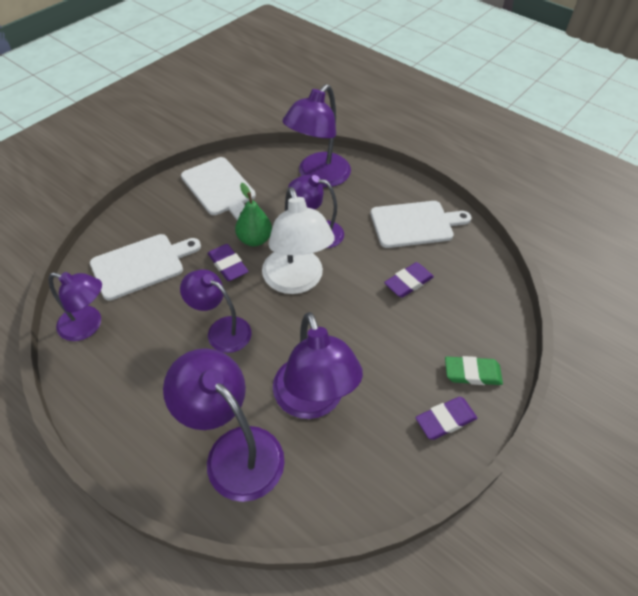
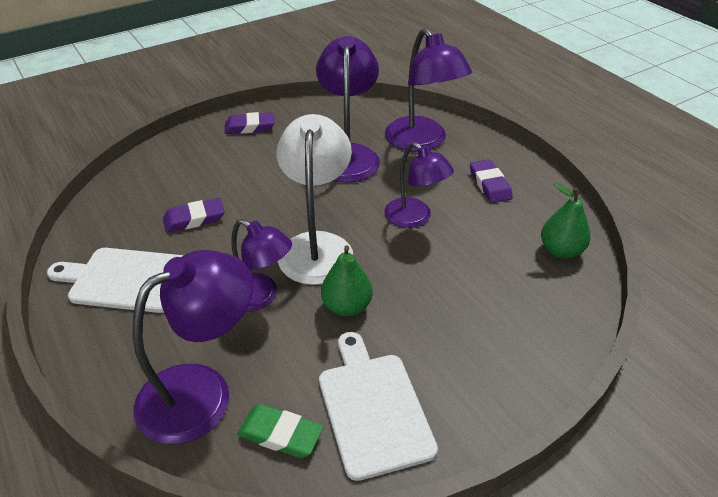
camera: 160 degrees left, 10 degrees down
purple lamp [48,272,102,341] -> green pear [541,183,590,259]
white cutting board [90,234,201,301] -> none
purple eraser [207,244,249,281] -> purple eraser moved to [470,160,513,203]
green eraser [445,356,503,385] -> green eraser moved to [237,404,323,458]

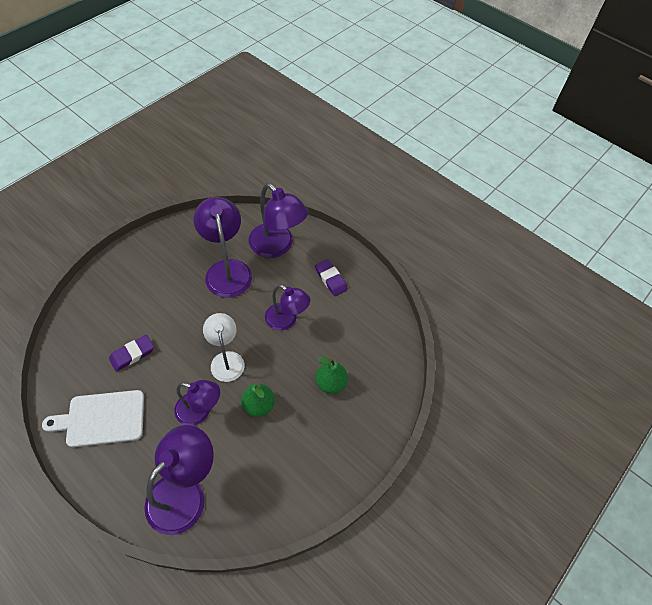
camera: 20 degrees left, 15 degrees up
purple eraser [225,112,275,134] -> none
green eraser [237,404,323,458] -> none
white lamp [276,114,353,285] -> white lamp [203,313,245,382], size x0.66
white cutting board [319,332,438,481] -> none
green pear [541,183,590,259] -> green pear moved to [316,357,348,394]

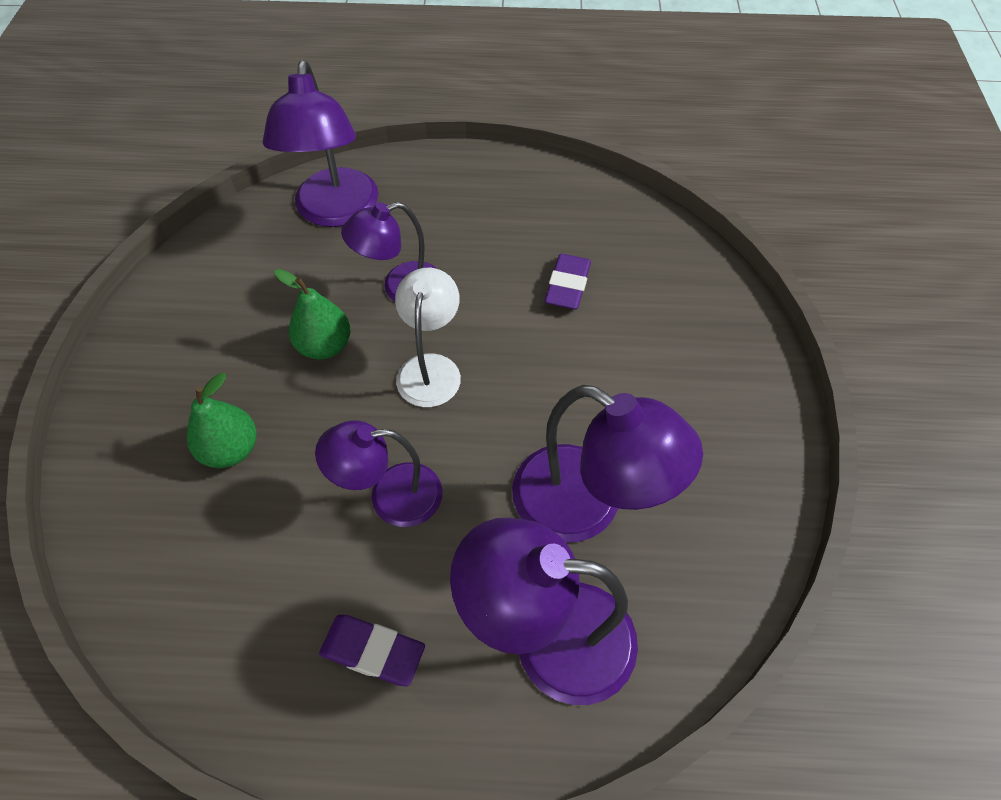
camera: 145 degrees right, 0 degrees up
white cutting board [42,390,144,447] -> none
white lamp [203,313,245,382] -> white lamp turned 120 degrees counterclockwise [395,268,461,407]

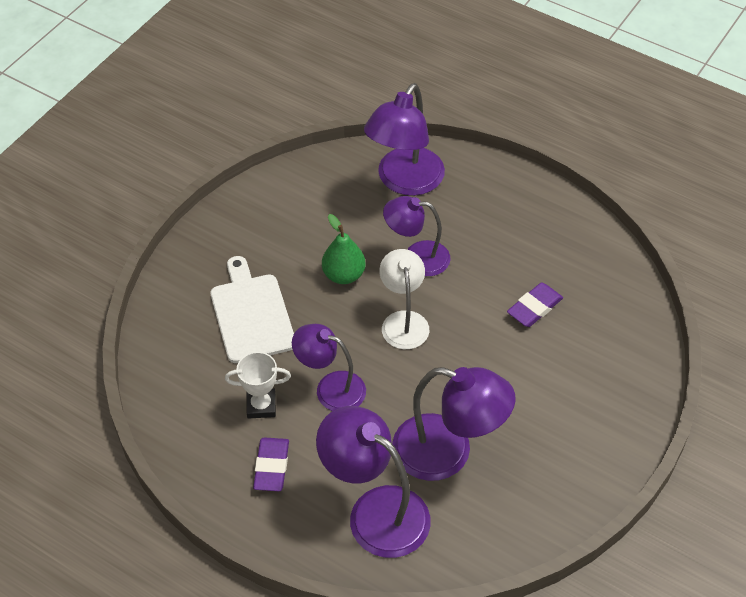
camera: 30 degrees right, 5 degrees down
green pear [187,373,257,468] -> white cutting board [211,256,294,363]
purple eraser [319,615,425,686] -> purple eraser turned 45 degrees clockwise [253,437,289,491]
white lamp [395,268,461,407] -> white lamp turned 45 degrees counterclockwise [379,249,430,349]
purple lamp [512,385,703,542] -> purple lamp turned 45 degrees counterclockwise [392,367,516,481]
none -> white trophy [225,352,291,419]

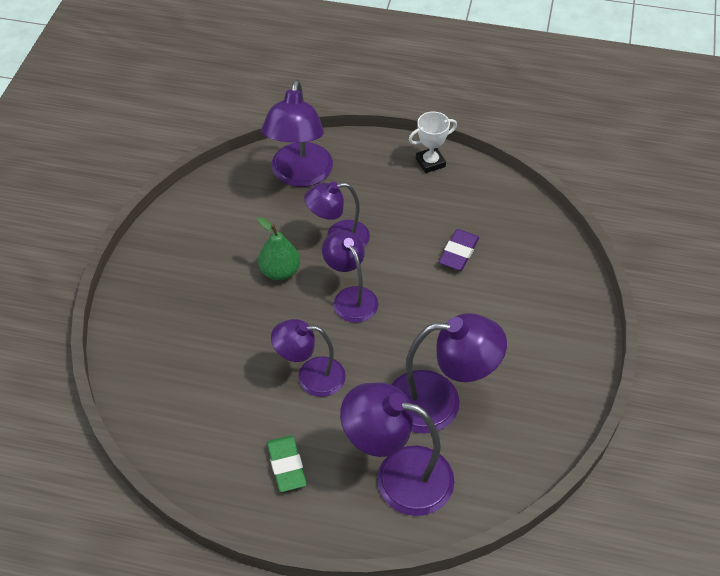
camera: 20 degrees left, 0 degrees up
white cutting board [211,256,294,363] -> none
white trophy [225,352,291,419] -> white trophy moved to [409,111,457,173]
purple eraser [253,437,289,491] -> green eraser [267,435,307,492]
white lamp [379,249,430,349] -> purple lamp [322,230,378,323]

